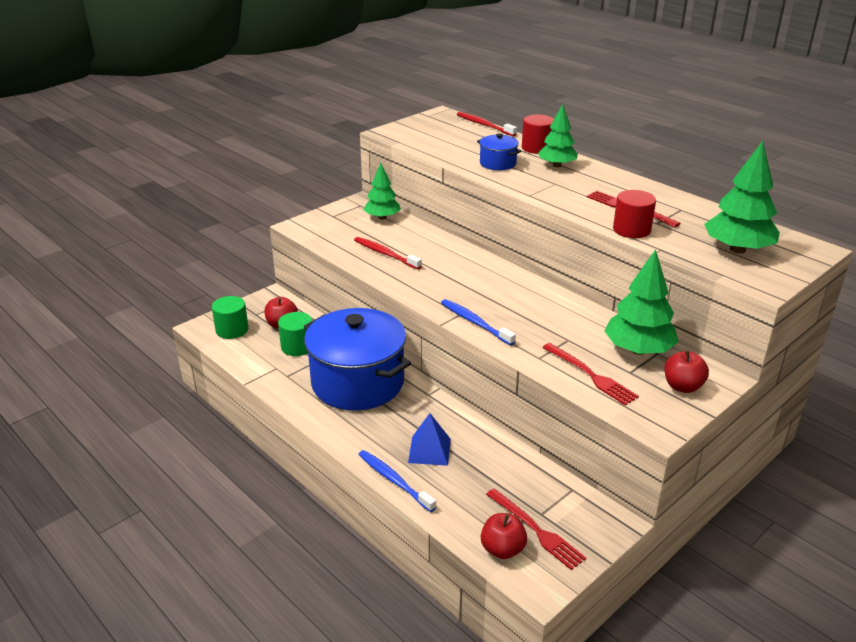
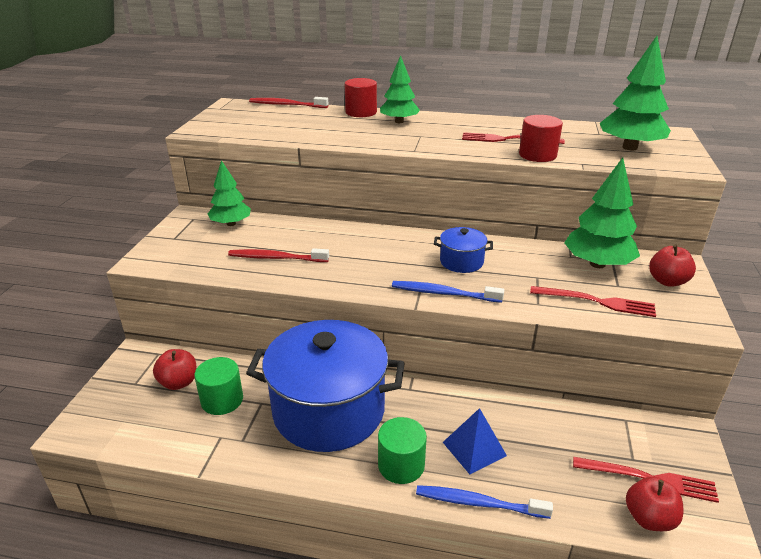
camera: 35 degrees left, 0 degrees up
green cylinder [212,296,248,339] -> green cylinder moved to [378,417,427,484]
blue pot [477,133,521,170] -> blue pot moved to [434,227,493,273]

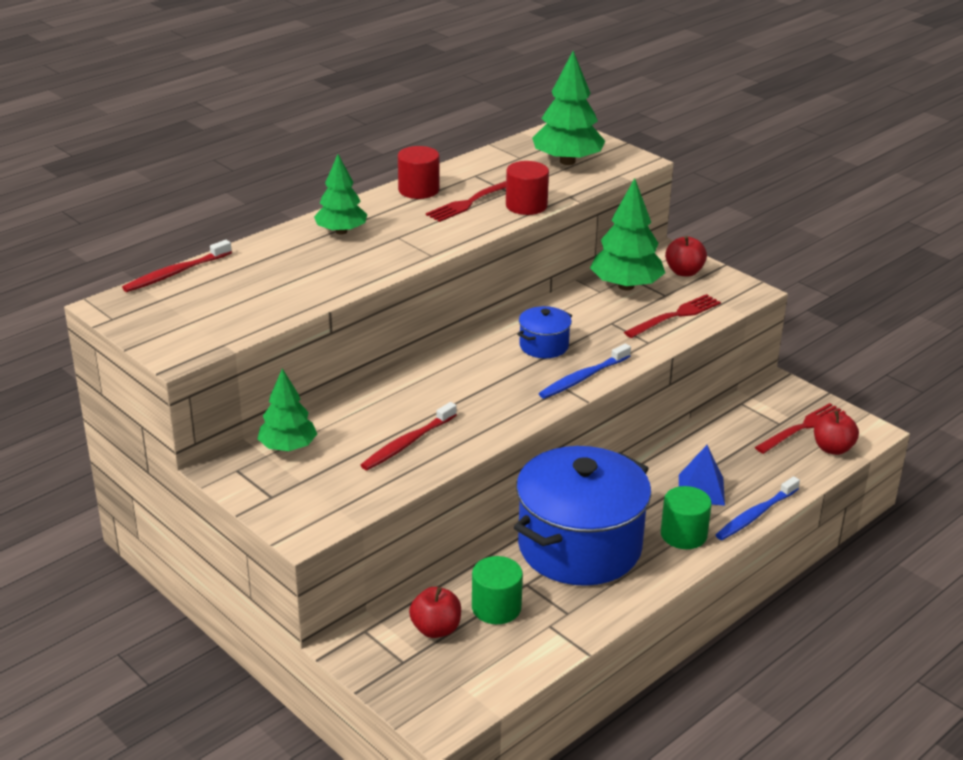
camera: 55 degrees left, 0 degrees up
red cylinder [345,78,377,117] -> red cylinder moved to [398,146,440,199]

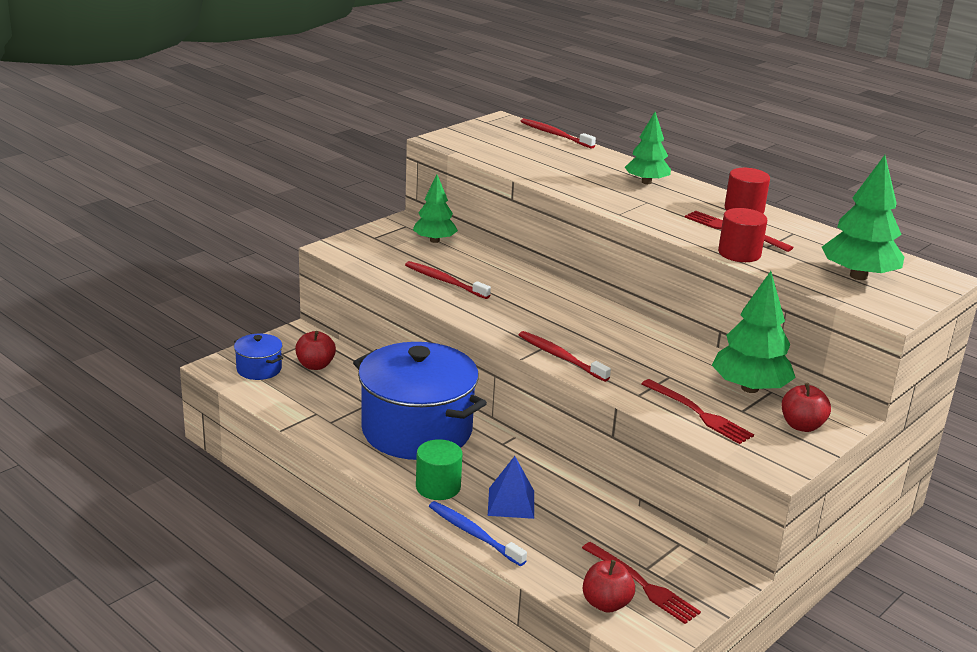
camera: 85 degrees right, 5 degrees down
green cylinder [472,556,523,624] -> none
blue pot [517,306,572,358] -> blue pot moved to [234,334,283,380]
blue toothbrush [539,343,631,399] -> red toothbrush [519,331,611,382]

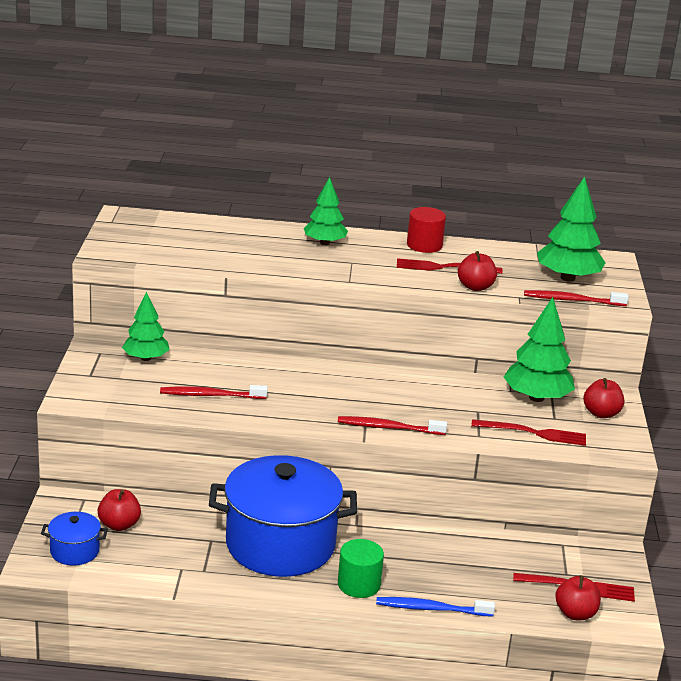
camera: 40 degrees left, 0 degrees up
blue pyramid [488,456,534,519] -> none
red toothbrush [521,118,596,149] -> red toothbrush moved to [524,290,629,306]
red cylinder [718,208,767,262] -> red apple [458,251,497,291]

